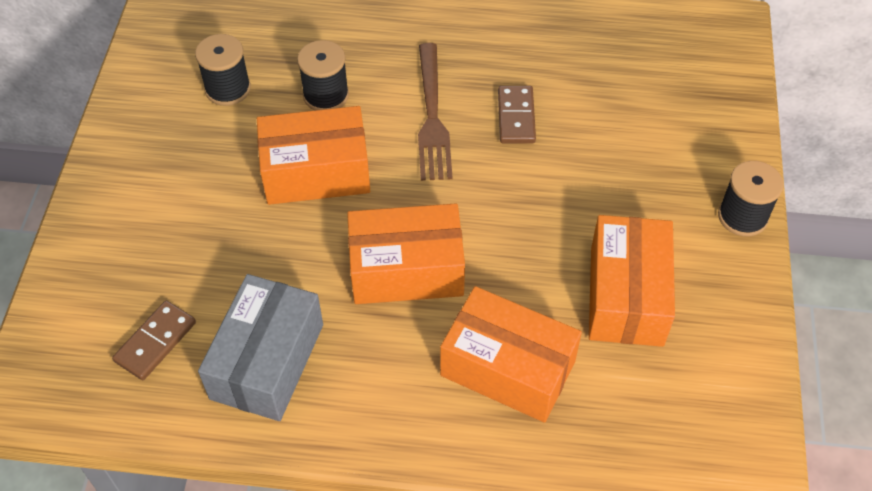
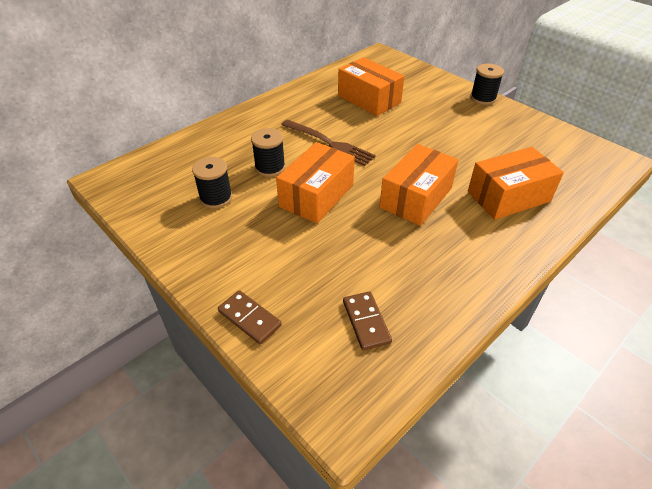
camera: 50 degrees left, 10 degrees down
grey box [198,274,323,421] -> none
brown domino [498,86,536,143] -> brown domino moved to [218,290,282,344]
orange box [589,215,675,347] -> orange box moved to [338,57,404,116]

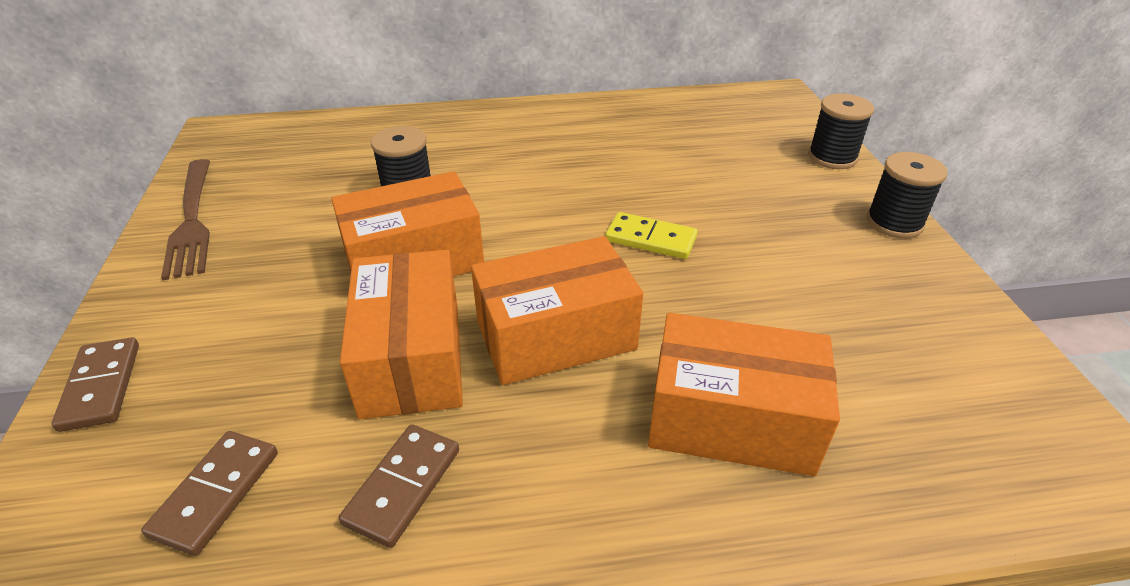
camera: 35 degrees right, 5 degrees down
black spool [192,157,232,209] -> black spool moved to [808,93,874,169]
brown fork [281,119,376,166] -> brown fork moved to [161,159,210,280]
orange box [338,57,404,116] -> orange box moved to [340,250,463,419]
none -> brown domino [339,424,459,548]
none -> yellow domino [605,212,698,259]

